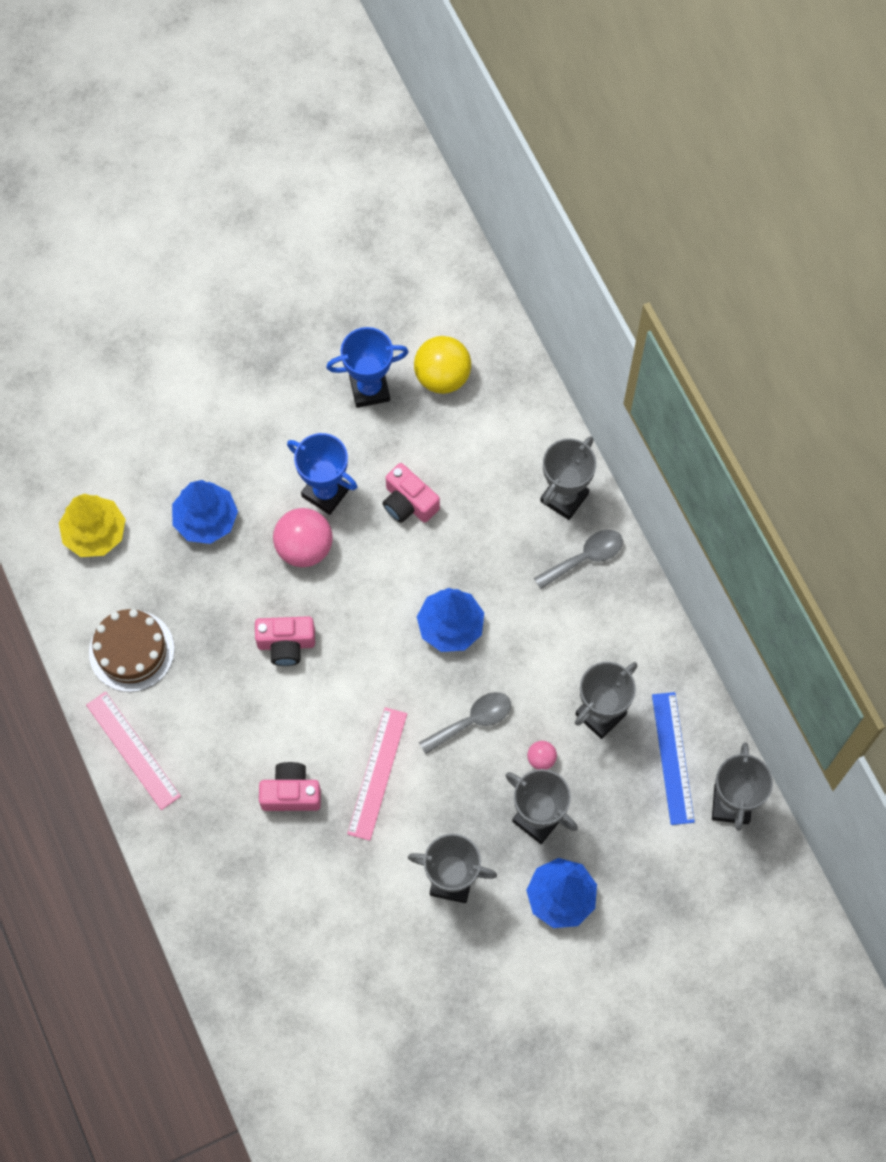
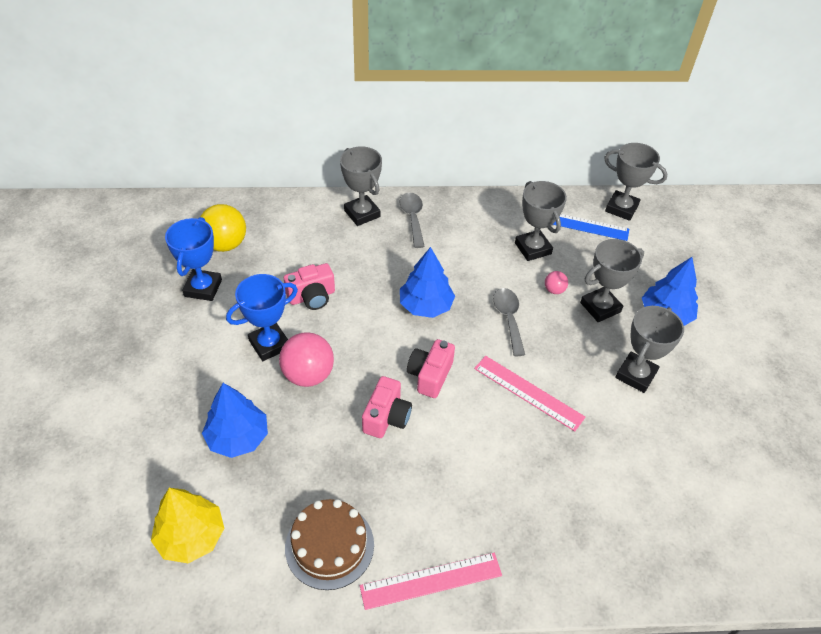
camera: 70 degrees left, 20 degrees down
pink camera [259,762,321,811] -> pink camera moved to [407,339,455,398]

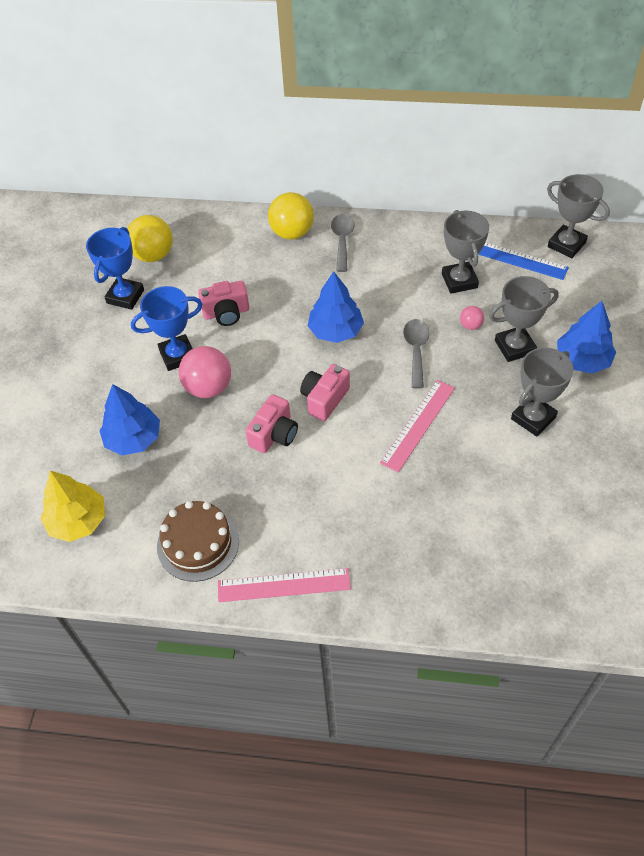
camera: 15 degrees right, 5 degrees up
grey trophy [340,146,382,226] -> yellow ball [268,192,314,240]
pink ruler [474,356,585,431] -> pink ruler turned 75 degrees clockwise [380,380,455,472]

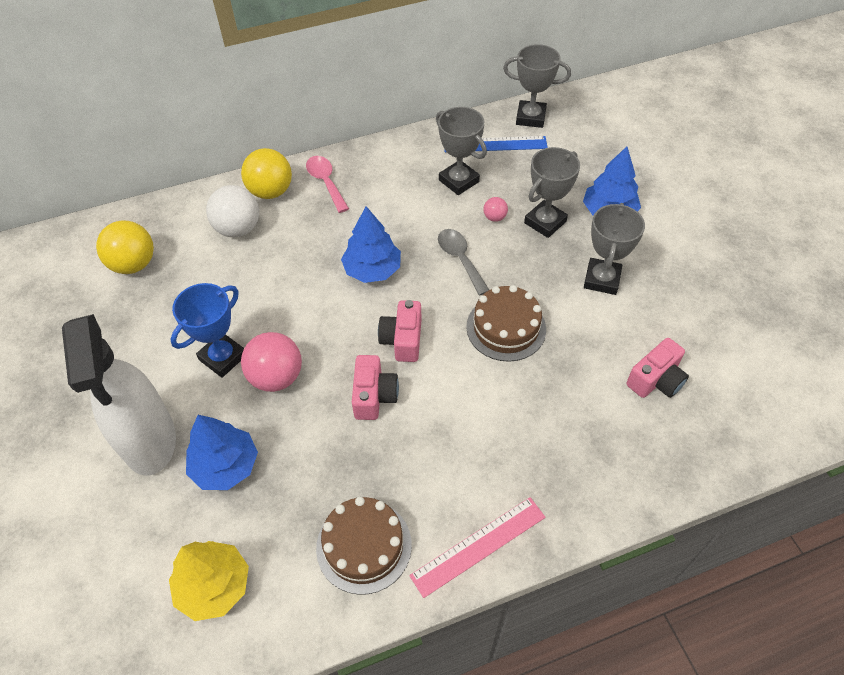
camera: 30 degrees left, 0 degrees up
blue trophy [86,227,144,310] -> none
pink camera [198,281,249,326] -> pink camera moved to [626,338,689,398]
grey spoon [331,214,355,272] -> pink spoon [306,156,349,213]
pink ruler [380,380,455,472] -> brown cake [466,285,546,362]
none -> white spray bottle [62,314,176,476]
none -> white ball [206,185,259,237]

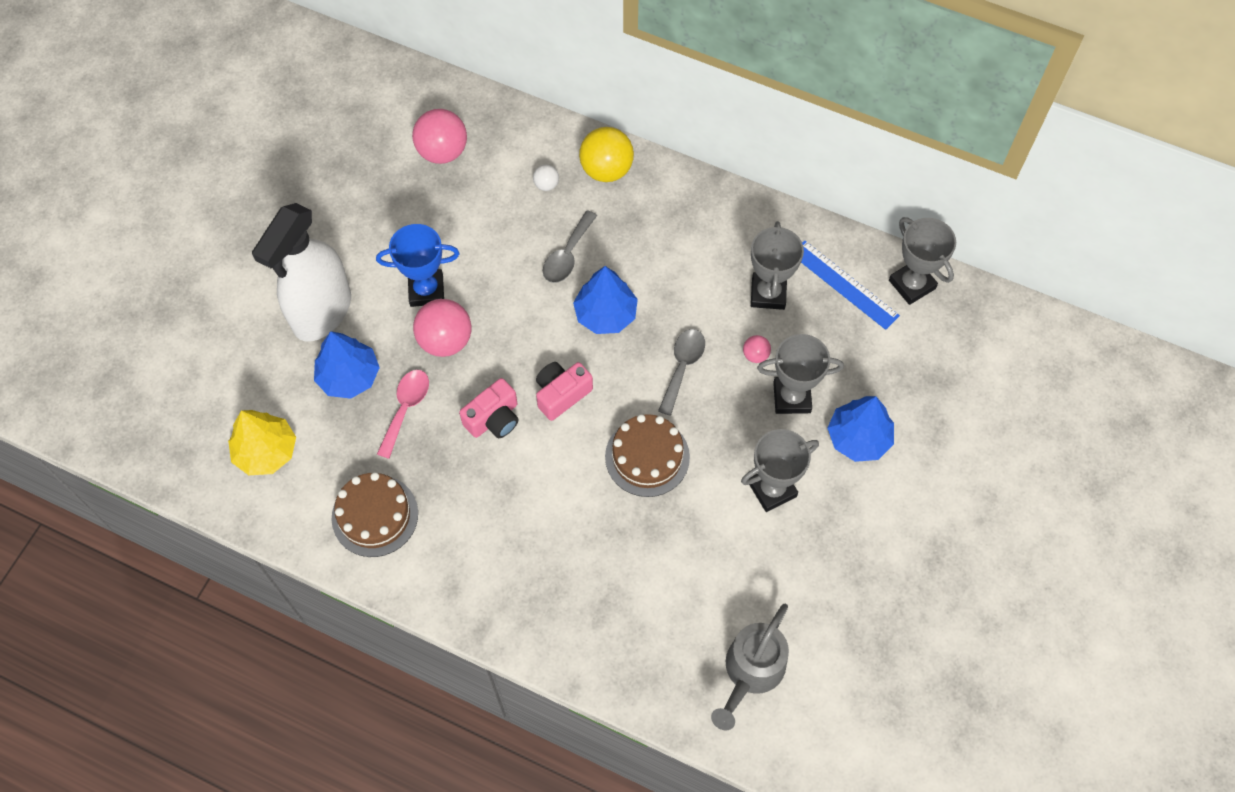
camera: 45 degrees right, 10 degrees up
yellow ball [96,220,154,274] -> pink ball [412,109,467,164]
white ball [206,185,259,237] -> white ball [533,165,559,191], size x0.48
pink spoon [306,156,349,213] -> pink spoon moved to [377,370,429,459]
pink ruler [409,497,545,598] -> none
pink camera [626,338,689,398] -> none
none -> grey spoon [543,210,597,283]
none -> grey watering can [711,604,789,730]

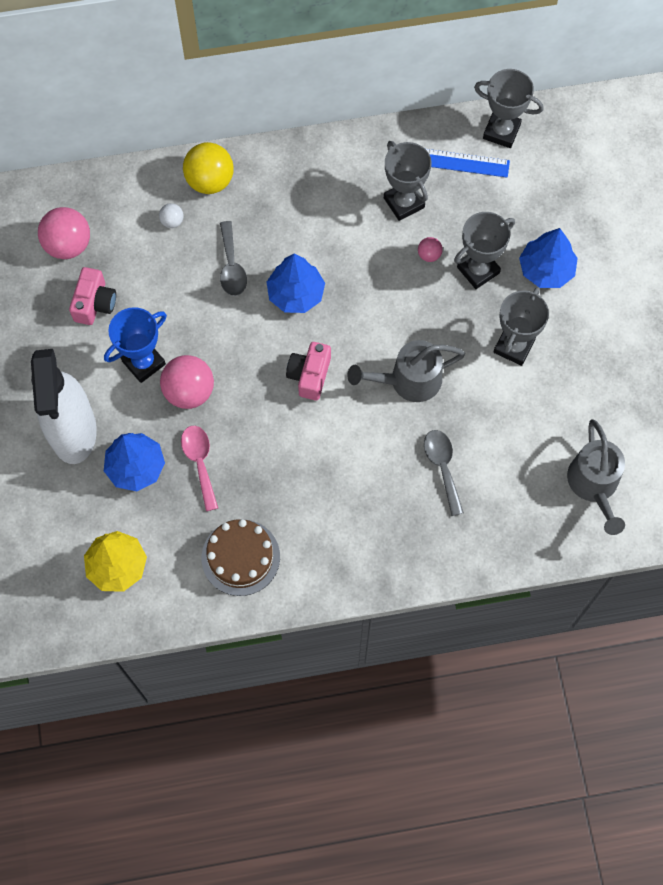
camera: 35 degrees left, 5 degrees up
pink camera [459,378,519,438] -> pink camera moved to [69,267,116,325]
brown cake [605,414,690,497] -> grey watering can [347,340,465,402]
grey spoon [658,329,705,416] -> grey spoon moved to [424,430,464,516]

